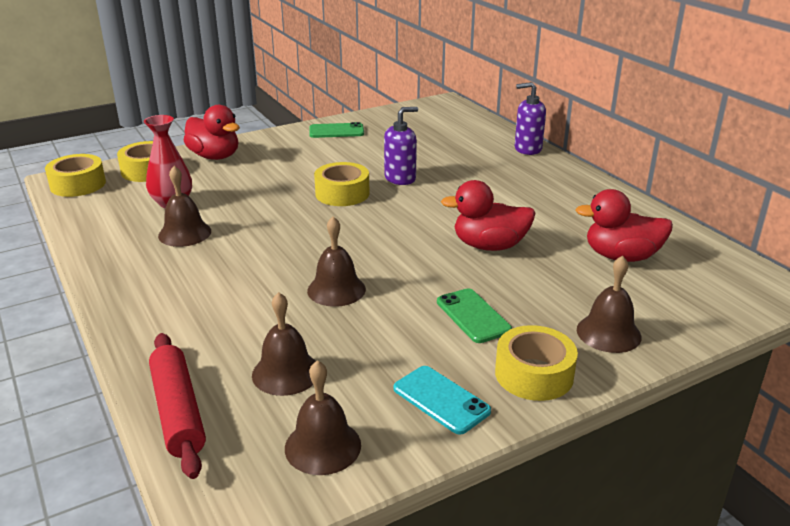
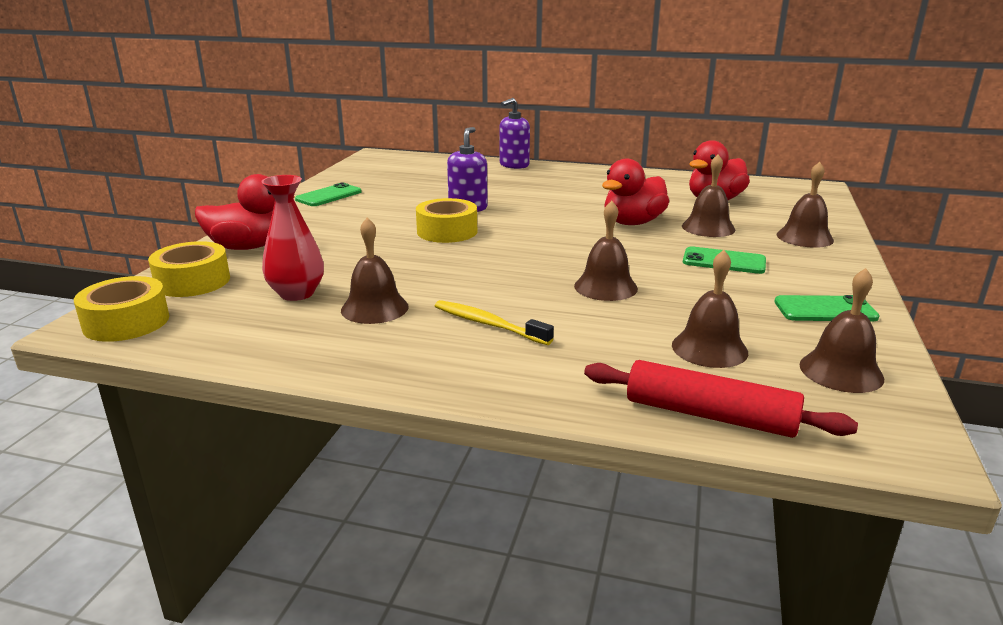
camera: 45 degrees left, 5 degrees down
turquoise phone [393,366,491,435] -> green phone [774,295,880,321]
yellow tape [495,325,578,401] -> none
none -> yellow toothbrush [435,300,554,345]
none -> brown bell [682,154,736,237]

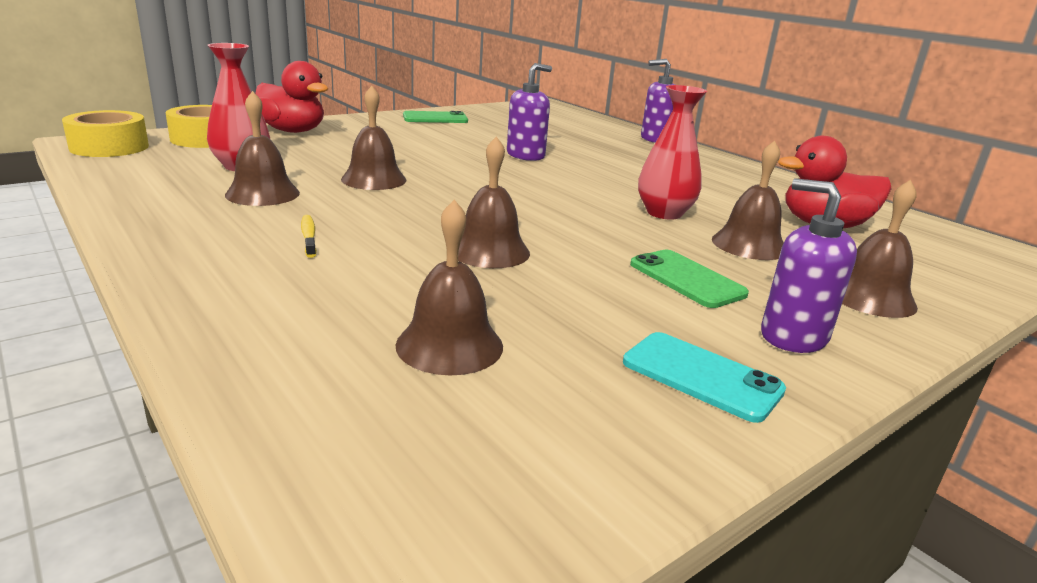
camera: 35 degrees right, 0 degrees up
yellow tape [416,198,477,243] -> none
yellow toothbrush [435,300,554,345] -> yellow toothbrush [301,215,317,258], size x0.63
red rolling pin [584,360,858,438] -> none
red duck [602,159,669,225] -> red vase [638,85,707,220]
green phone [774,295,880,321] -> turquoise phone [623,332,786,423]
brown bell [800,268,884,393] -> brown bell moved to [341,86,407,190]
none -> purple soap dispenser [761,178,857,353]

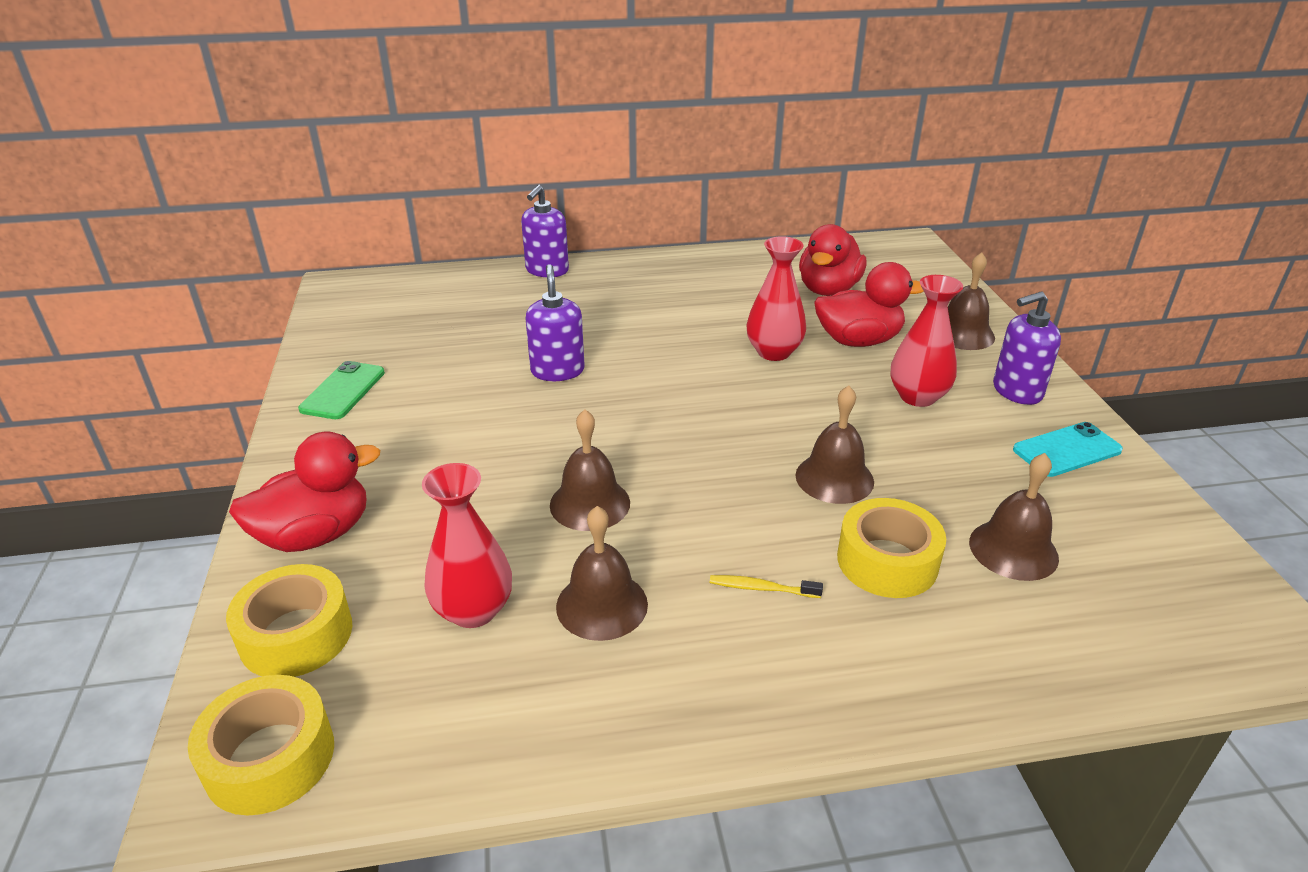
camera: 60 degrees left, 10 degrees up
green phone [630,250,749,308] -> red vase [890,275,963,407]
brown bell [712,141,784,260] -> red duck [815,262,924,347]
none -> yellow tape [837,498,946,598]

